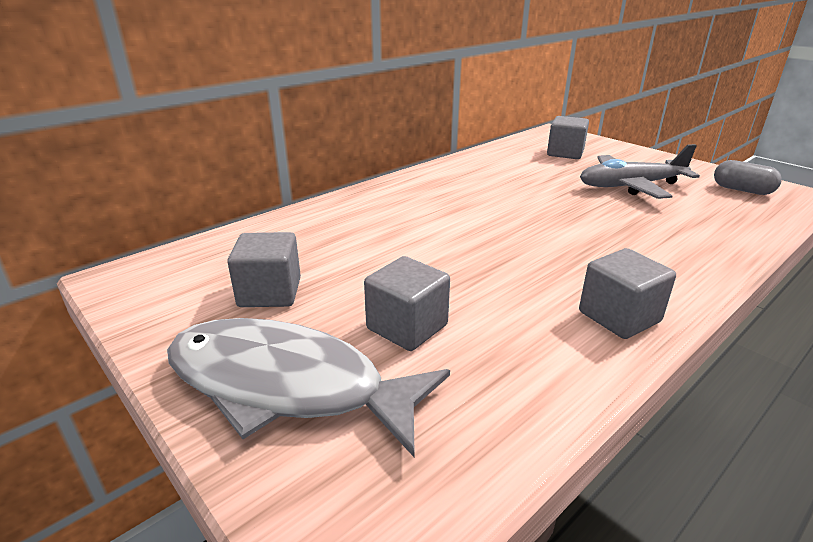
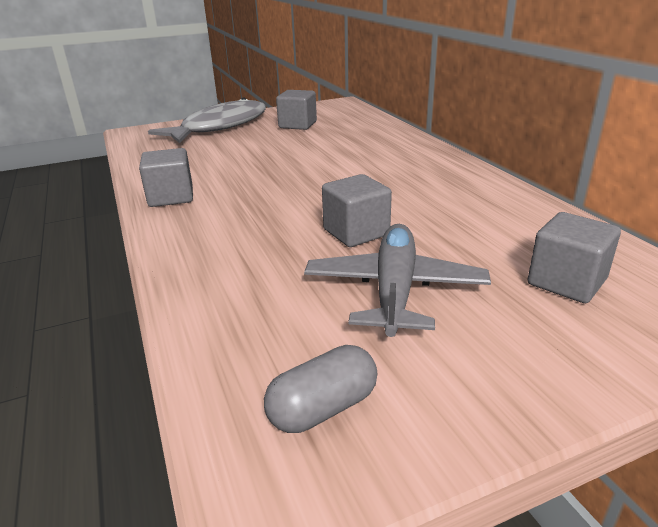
camera: 110 degrees right, 0 degrees up
grey cube [364,256,450,351] -> grey cube moved to [322,174,392,247]

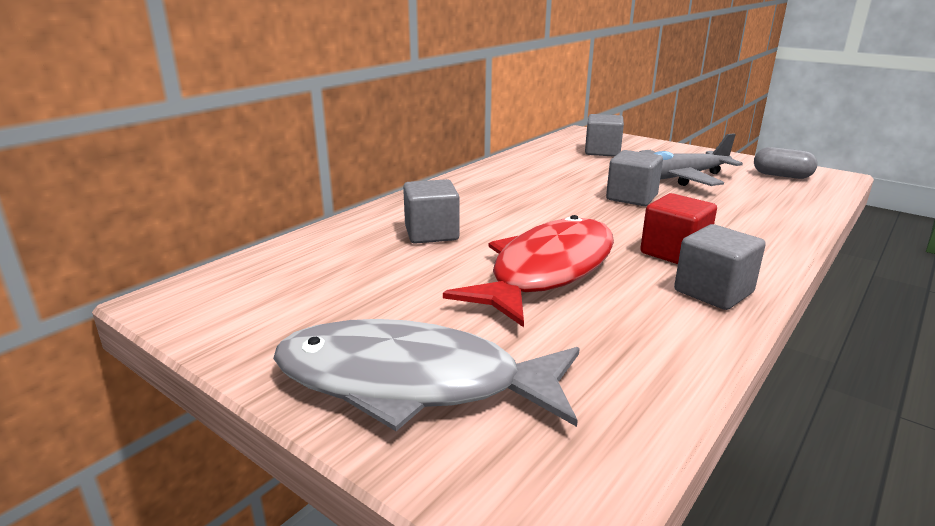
camera: 120 degrees left, 5 degrees down
grey cube [276,90,317,130] -> grey cube moved to [403,179,460,244]
none -> red fish [443,215,614,327]
none -> red cube [640,193,717,264]

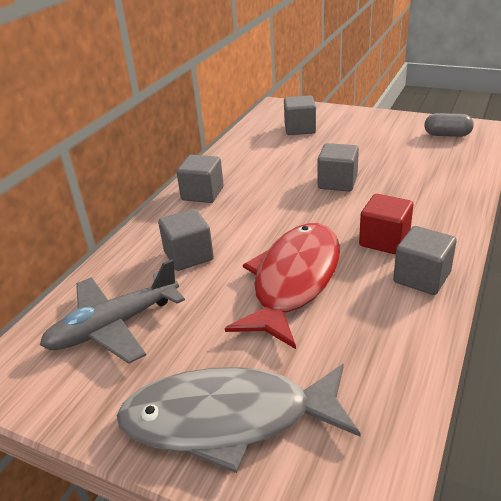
camera: 10 degrees left, 10 degrees up
grey plane [639,133,743,186] -> grey plane moved to [40,259,185,364]
none -> grey cube [177,155,224,203]

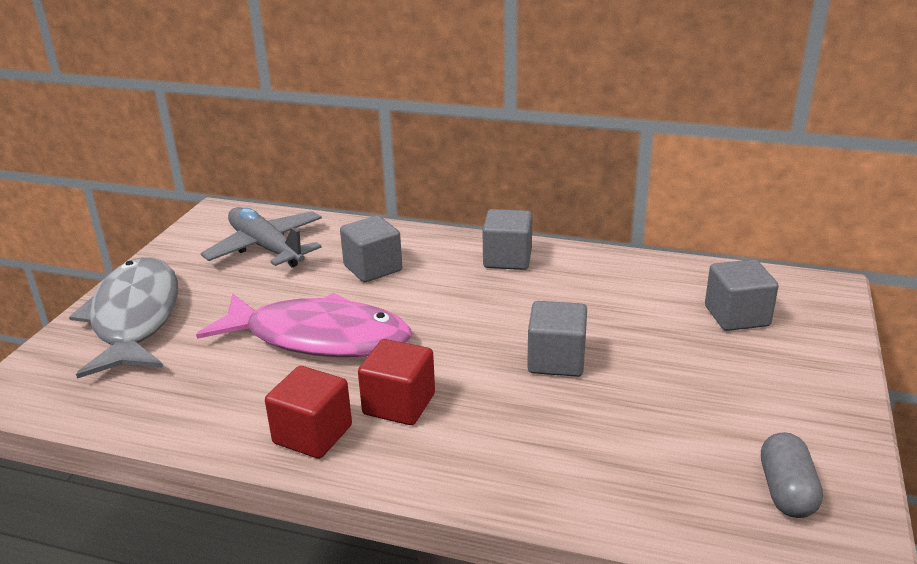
camera: 80 degrees right, 5 degrees down
red fish [225,223,340,349] -> pink fish [196,292,411,357]
grey cube [393,226,457,295] -> red cube [265,366,352,459]

